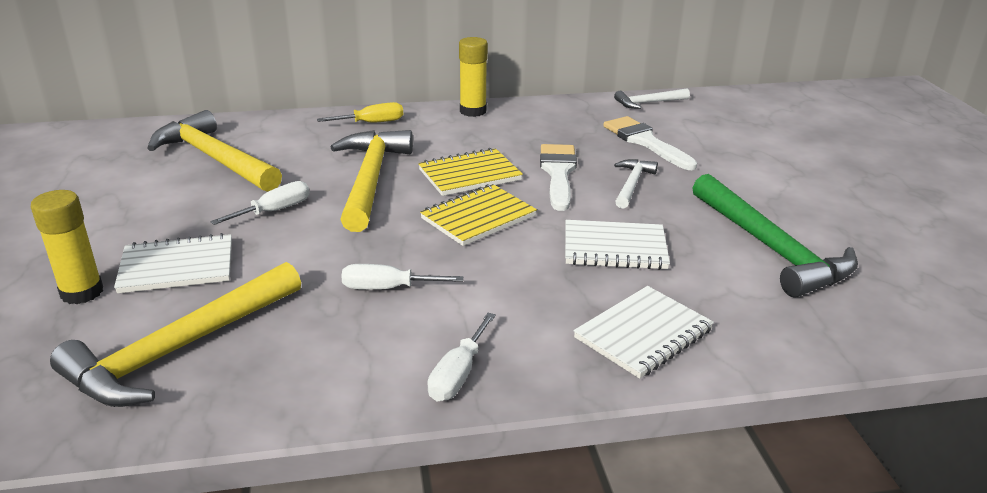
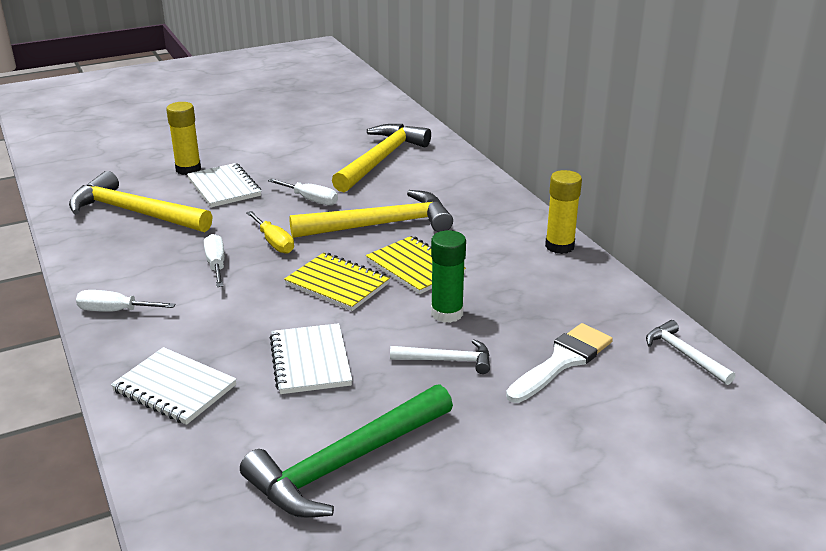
camera: 75 degrees right, 0 degrees up
yellow screwdriver [317,102,403,123] -> yellow screwdriver moved to [246,211,294,254]
white brush [540,144,577,211] -> green glue stick [431,230,466,323]

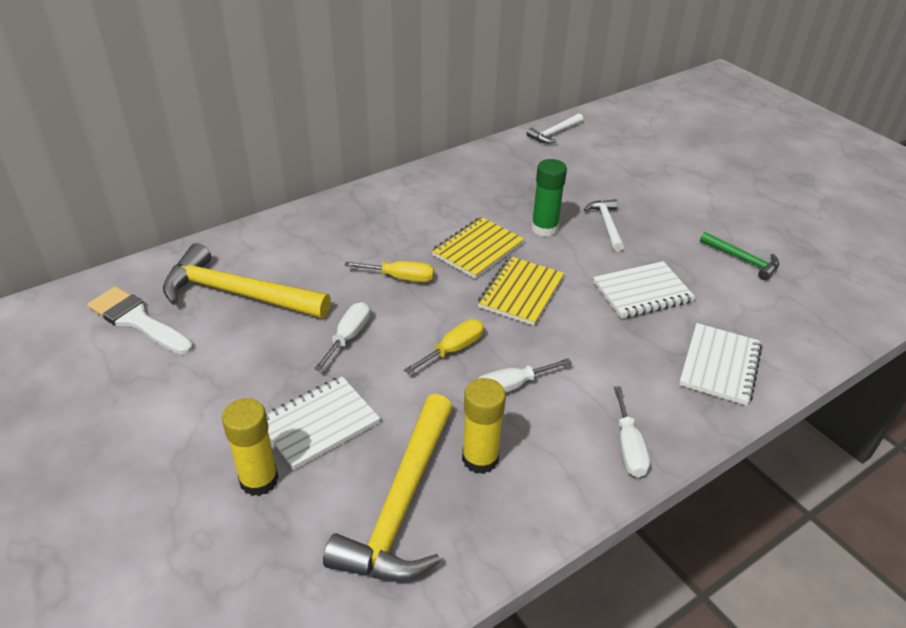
camera: 100 degrees left, 10 degrees up
green hammer [240,384,453,518] -> green hammer [700,232,779,280], size x0.51
yellow hammer [289,190,453,238] -> yellow screwdriver [344,261,434,282]
white brush [506,323,613,403] -> white brush moved to [87,286,193,355]
yellow glue stick [545,170,582,254] -> yellow glue stick moved to [462,378,506,474]

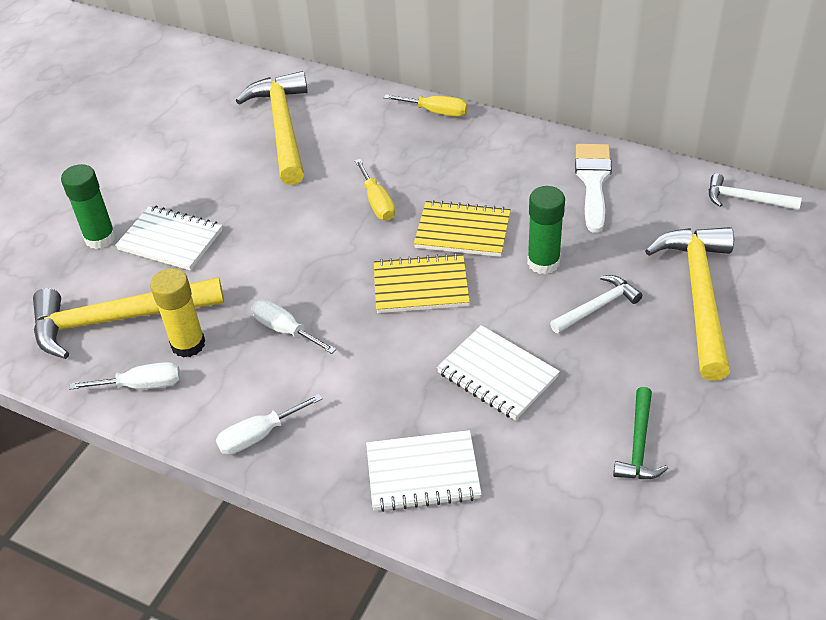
camera: 65 degrees right, 5 degrees up
white brush [87,286,193,355] -> white brush moved to [575,144,612,233]
yellow glue stick [222,398,279,496] -> green glue stick [61,164,116,249]
white screwdriver [314,302,370,371] -> white screwdriver moved to [69,362,180,390]
yellow screwdriver [404,319,484,374] -> yellow screwdriver moved to [384,94,468,117]
none -> yellow hammer [645,227,734,381]

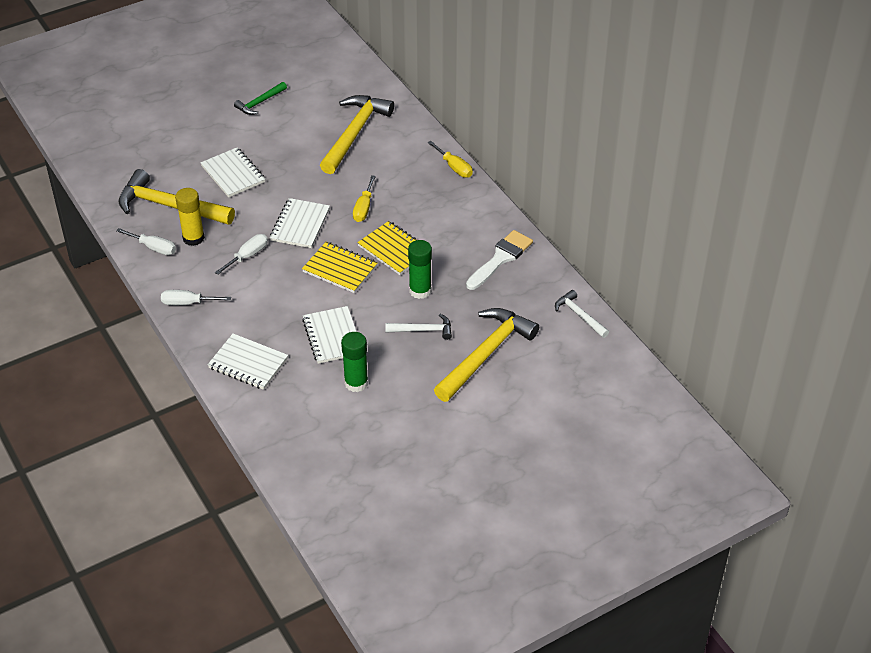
camera: 30 degrees right, 0 degrees up
green glue stick [61,164,116,249] -> green glue stick moved to [341,332,368,392]
white screwdriver [251,299,336,354] -> white screwdriver turned 60 degrees clockwise [215,234,268,275]
green hammer [613,387,668,479] -> green hammer moved to [234,82,287,115]
none -> white notebook [270,198,330,248]

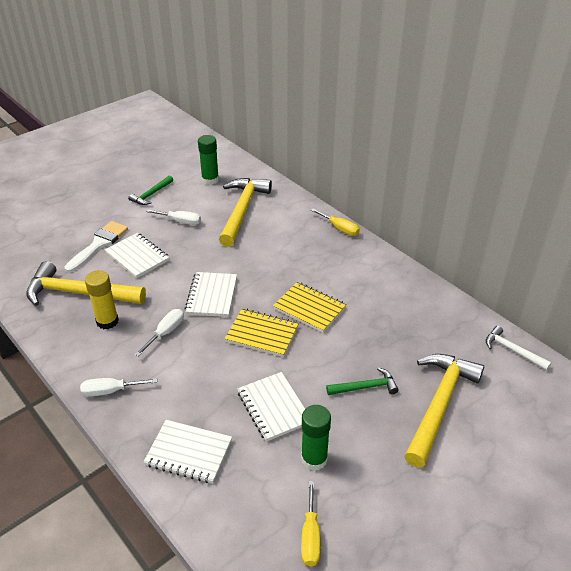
camera: 10 degrees left, 5 degrees down
white screwdriver [116,228,176,255] -> white screwdriver moved to [146,209,201,225]
yellow screwdriver [353,175,376,222] -> yellow screwdriver moved to [301,481,320,566]
white hammer [385,314,452,340] -> green hammer [326,367,399,395]
green glue stick [408,240,432,299] -> green glue stick moved to [198,135,219,185]
white brush [466,230,533,290] -> white brush moved to [65,221,128,273]

